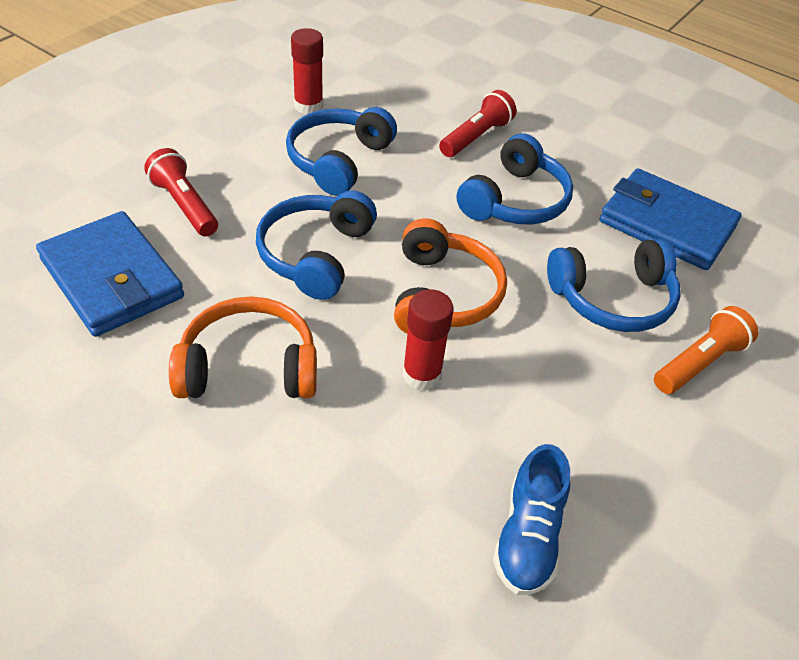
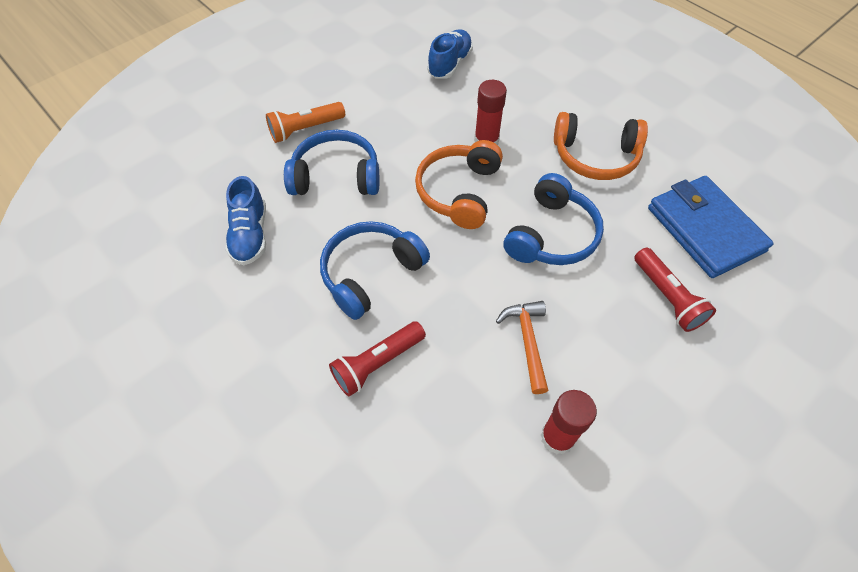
camera: 165 degrees left, 10 degrees up
blue headphones [286,107,397,196] -> orange hammer [496,301,549,394]
blue wallet [600,168,742,270] -> blue shoe [225,176,266,265]

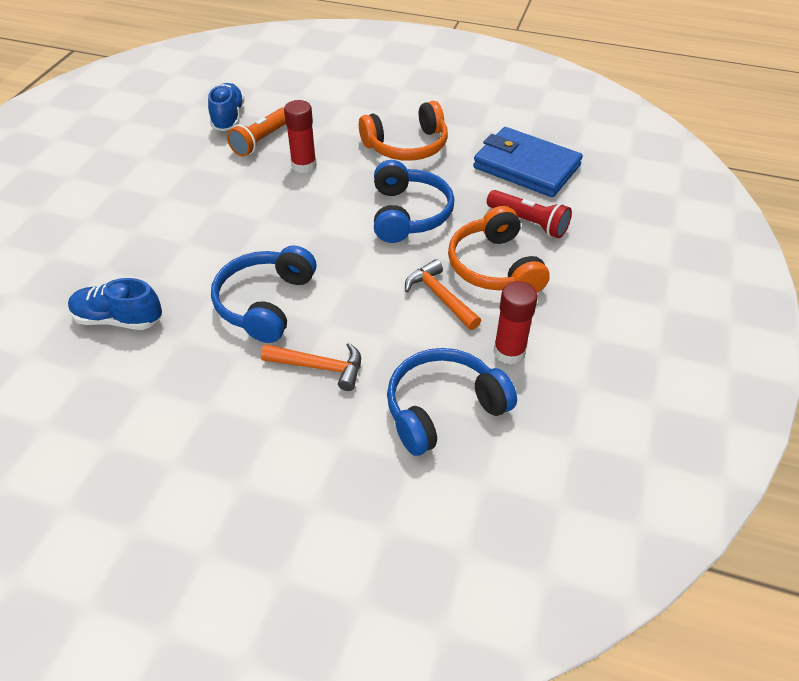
camera: 30 degrees left, 10 degrees down
blue shoe [225,176,266,265] -> blue shoe turned 135 degrees clockwise [68,278,162,330]
orange flashlight [266,102,345,143] -> orange flashlight moved to [227,108,286,156]
blue headphones [284,130,379,195] -> blue headphones moved to [387,348,517,456]
red flashlight [329,321,426,397] -> orange hammer [261,342,361,391]
orange headphones [415,140,503,229] -> orange headphones moved to [448,206,550,293]

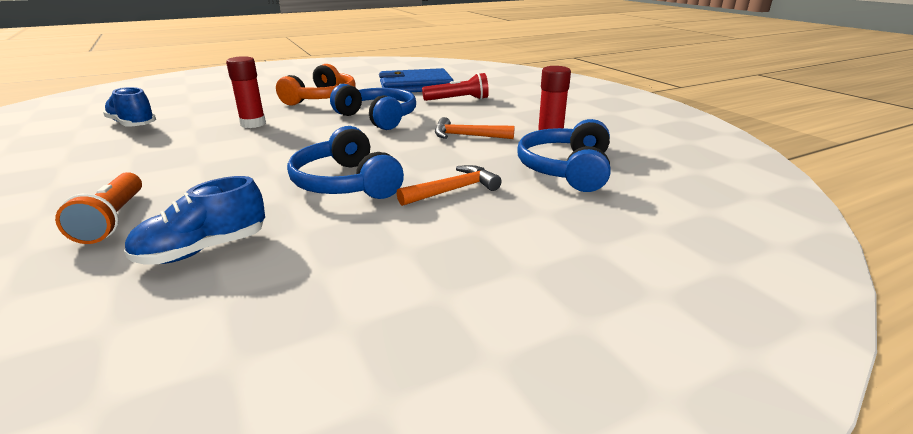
camera: 45 degrees left, 20 degrees down
orange flashlight [227,108,286,156] -> orange flashlight moved to [55,172,142,244]
orange headphones [448,206,550,293] -> none

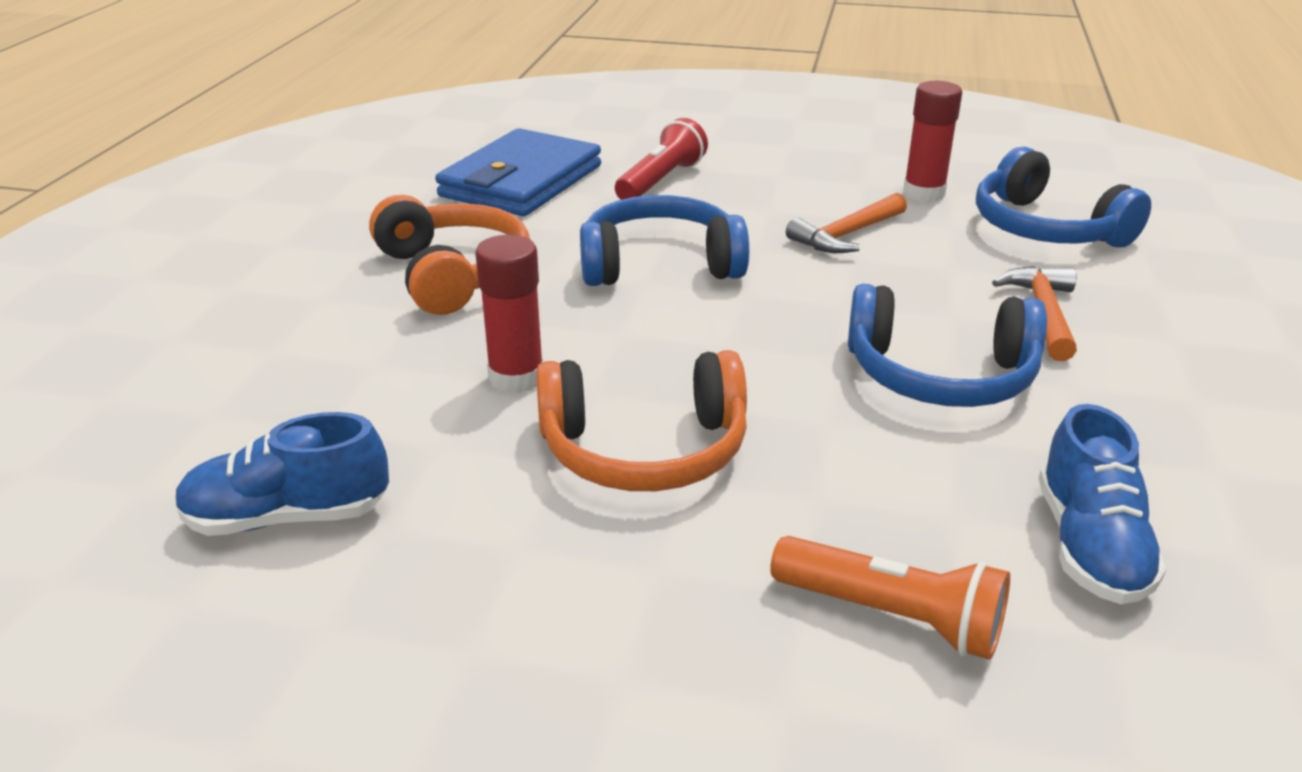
camera: 50 degrees left, 5 degrees up
none -> orange headphones [536,350,747,491]

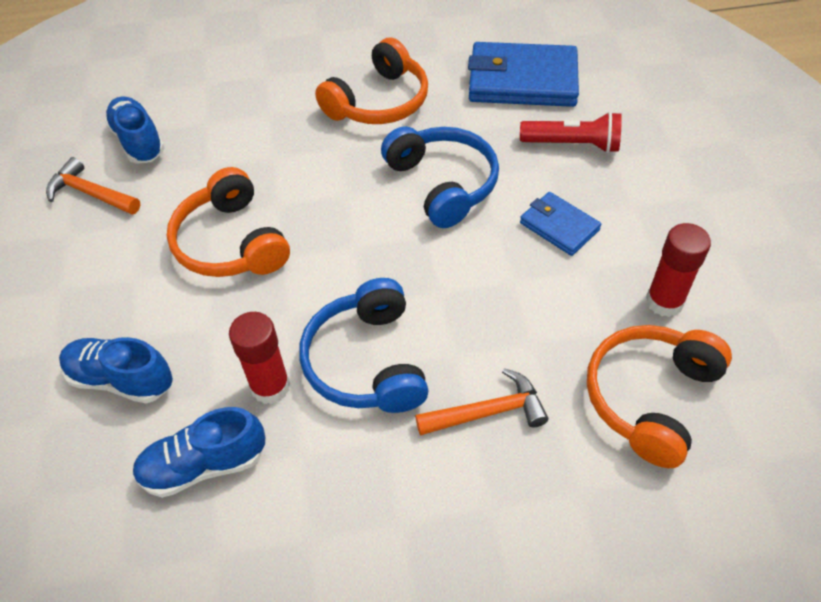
camera: 70 degrees right, 20 degrees up
red glue stick [475,235,543,393] -> red glue stick moved to [229,312,290,404]
orange flashlight [770,536,1010,660] -> blue shoe [59,337,173,403]
orange hammer [786,193,907,253] -> orange hammer moved to [46,157,140,215]
blue headphones [976,146,1151,248] -> orange headphones [587,325,732,468]
none -> blue wallet [520,192,601,256]

